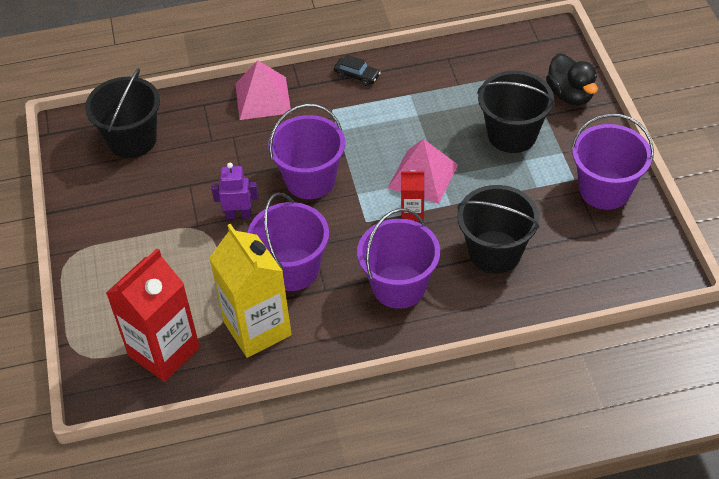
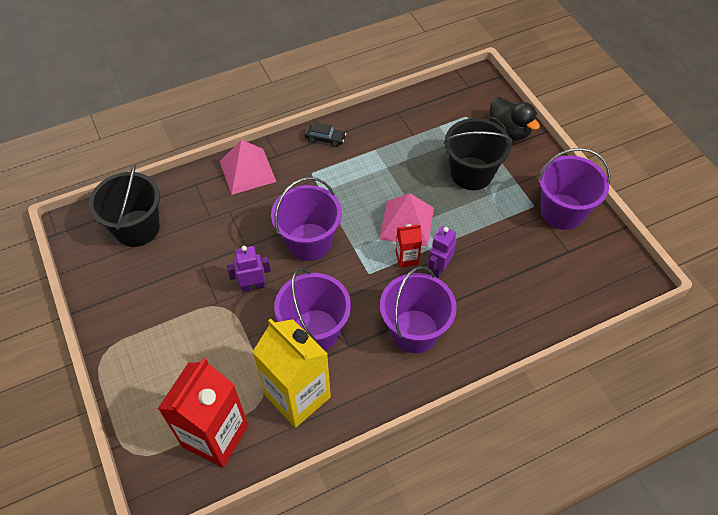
camera: 15 degrees left, 5 degrees up
black bucket [457,185,540,273] -> none
none -> purple robot [428,226,457,278]

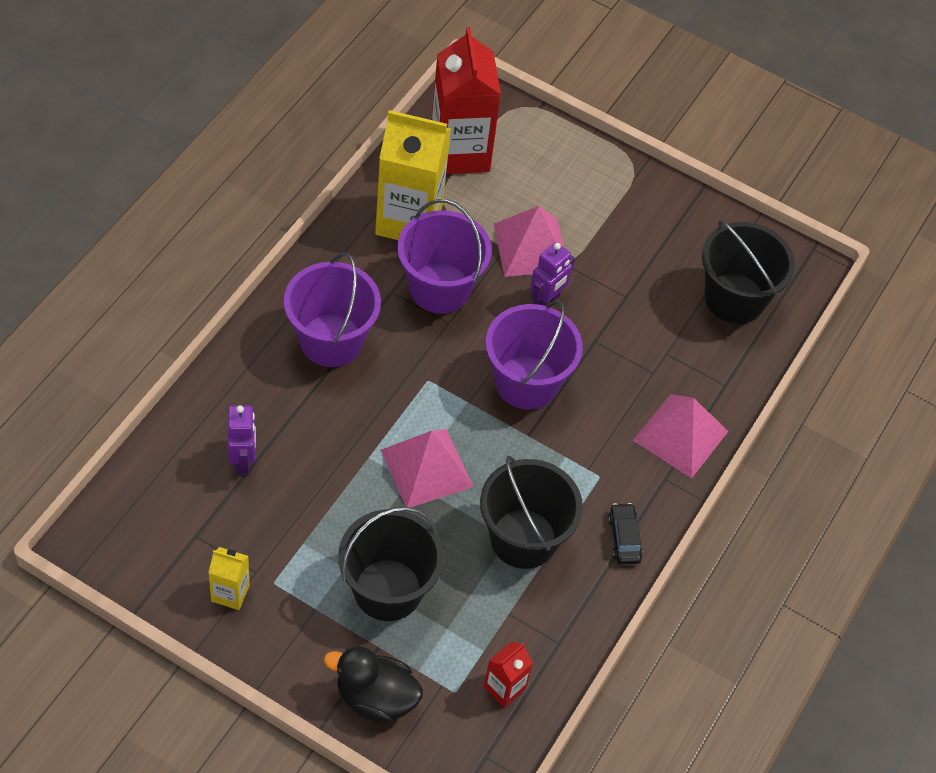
camera: 140 degrees right, 0 degrees up
black car [304,122,346,147] -> black car turned 105 degrees clockwise [608,503,643,564]
red carton [396,224,422,268] -> red carton moved to [484,641,533,708]
purple robot [428,226,457,278] -> purple robot moved to [228,405,256,474]
purple bucket [538,148,610,230] -> yellow carton [208,547,250,610]
none -> black bucket [480,456,583,569]
none -> pink pyramid [494,206,564,277]

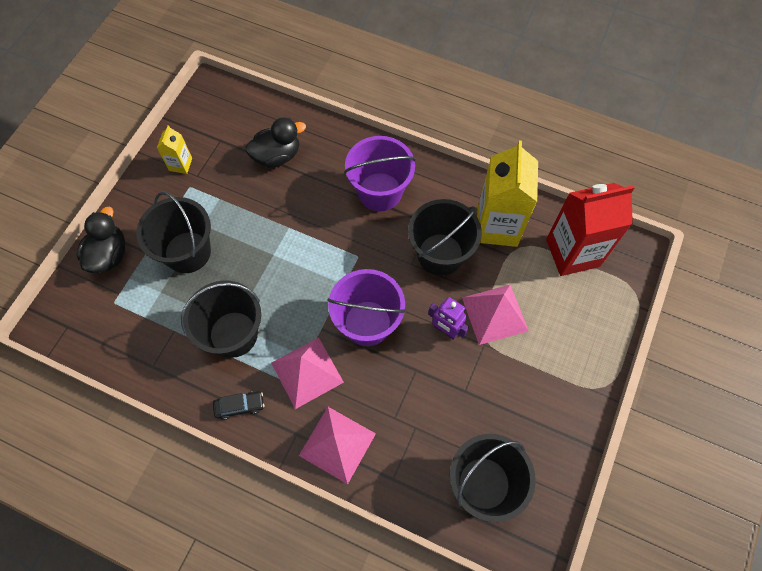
camera: 90 degrees right, 10 degrees up
purple robot [228,405,256,474] -> black duck [245,117,306,168]
pink pyramid [381,429,474,508] -> pink pyramid moved to [271,338,344,409]
purple bucket [397,199,492,314] -> black bucket [408,199,482,276]
red carton [484,641,533,708] -> none

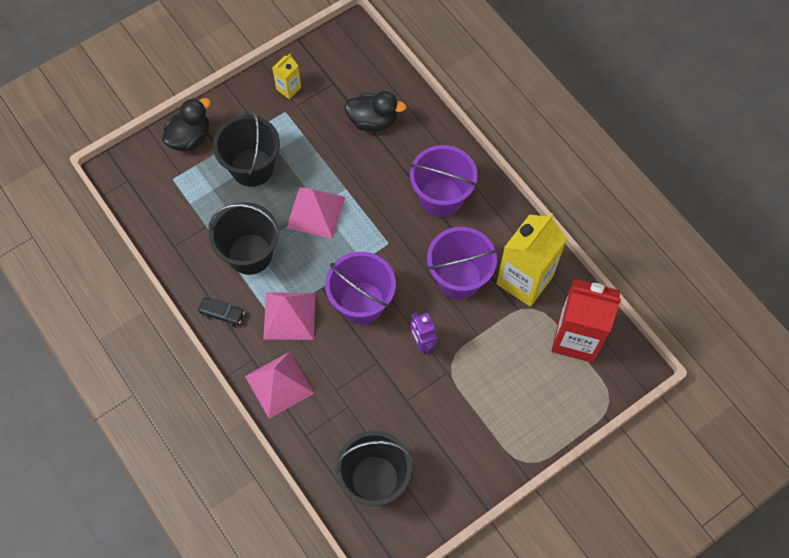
camera: 30 degrees right, 0 degrees up
black bucket [408,199,482,276] -> purple bucket [427,227,497,299]
pink pyramid [462,285,529,345] -> pink pyramid moved to [286,187,345,239]

